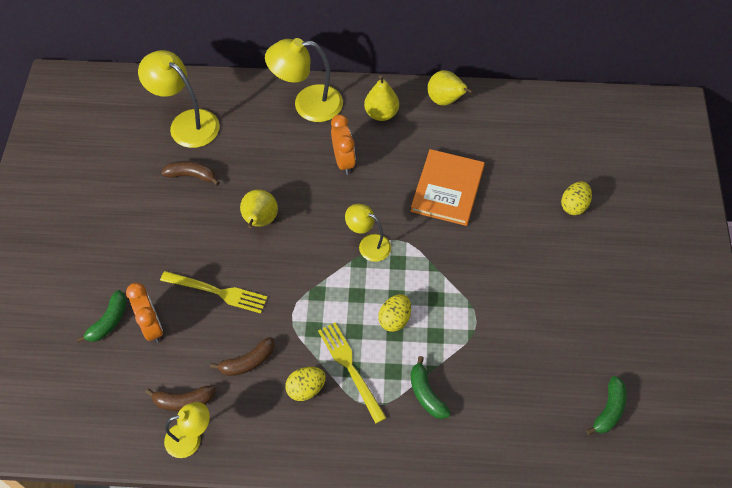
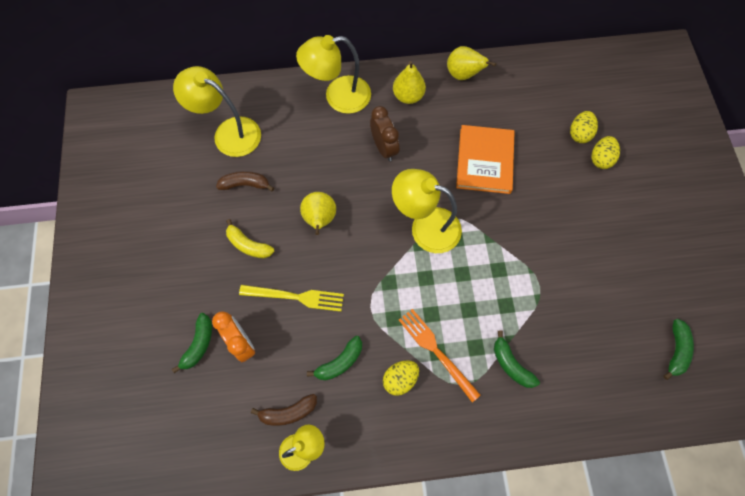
camera: 10 degrees left, 10 degrees up
brown banana [210,337,275,376] -> green banana [307,336,362,381]
yellow fork [318,323,387,424] -> orange fork [399,309,481,402]
orange clock [331,114,356,175] -> brown clock [370,106,399,161]
yellow lamp [345,204,391,262] -> yellow lamp [392,169,462,253], size x1.66
yellow egg [378,294,411,332] -> yellow egg moved to [570,111,598,143]
none -> yellow banana [226,219,274,258]

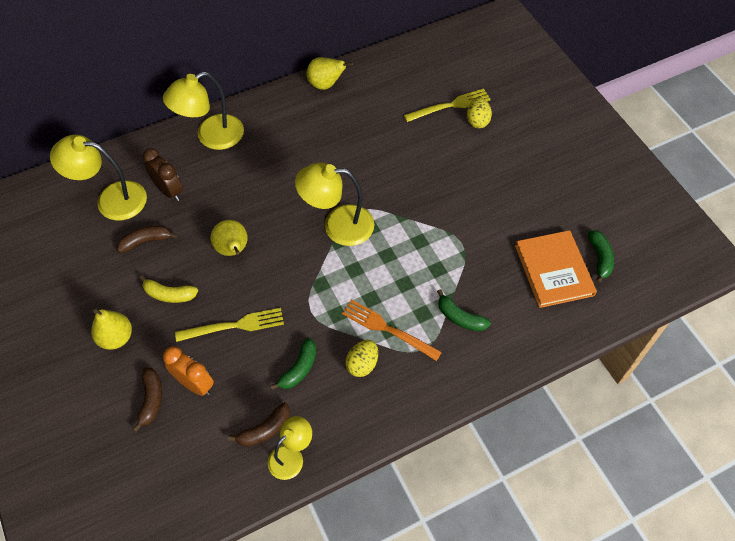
camera: 20 degrees left, 10 degrees down
green banana [172,313,212,373] -> brown banana [133,368,162,432]
brown clock [370,106,399,161] -> brown clock moved to [143,148,183,201]
yellow pear [393,61,426,104] -> yellow pear moved to [91,309,132,350]
orange book [456,125,515,194] -> orange book moved to [515,230,597,308]
yellow egg [570,111,598,143] -> yellow fork [404,89,491,122]

